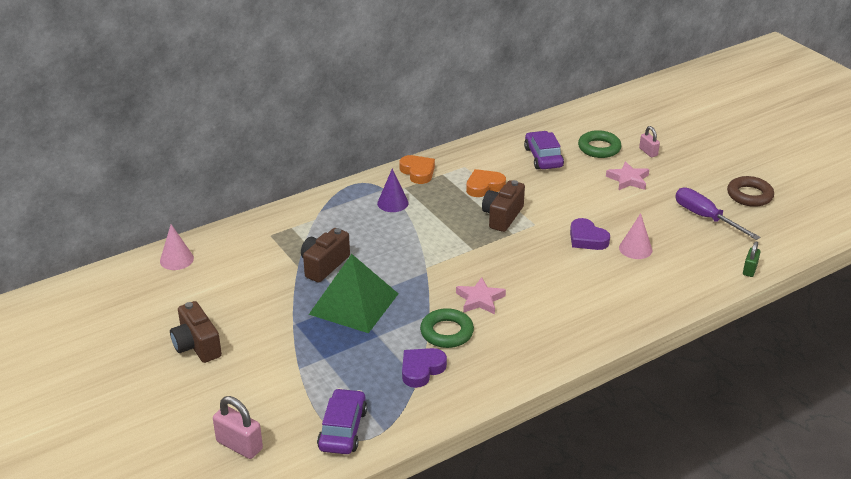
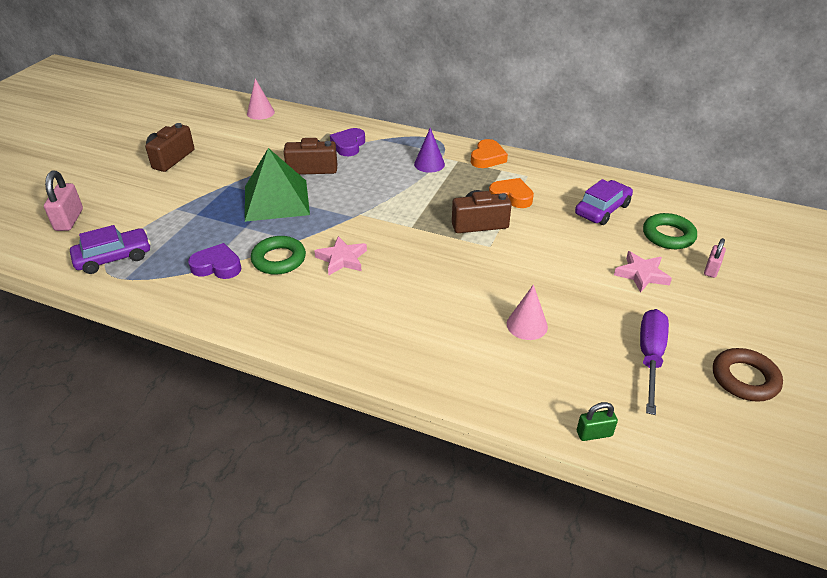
camera: 55 degrees right, 5 degrees up
purple heart [570,218,610,250] -> purple heart moved to [330,128,365,156]

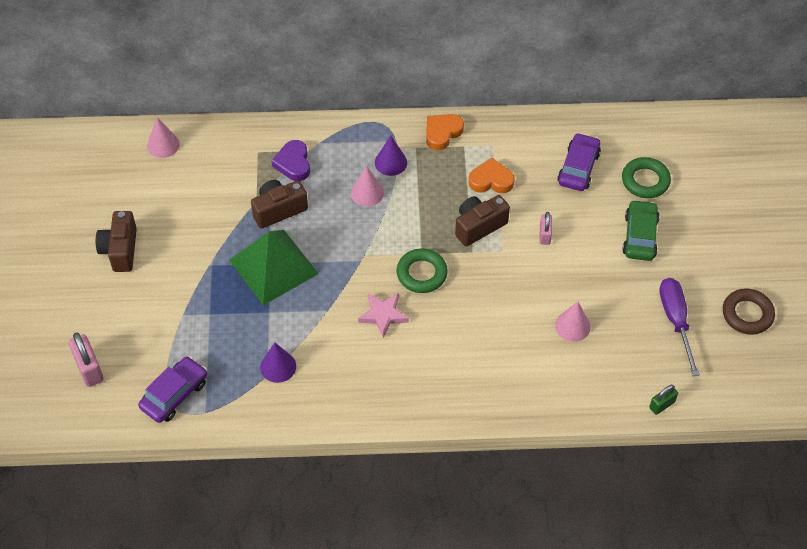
camera: 25 degrees left, 15 degrees up
purple heart [188,243,241,279] -> purple cone [260,343,296,383]
green ring [251,236,306,275] -> green ring moved to [397,249,448,293]
orange heart [471,139,508,168] -> orange heart turned 135 degrees counterclockwise [426,114,464,150]
pink star [614,251,672,293] -> green car [622,199,660,261]
pink padlock [704,238,726,278] -> pink padlock moved to [540,212,552,245]
none -> pink cone [351,166,384,206]

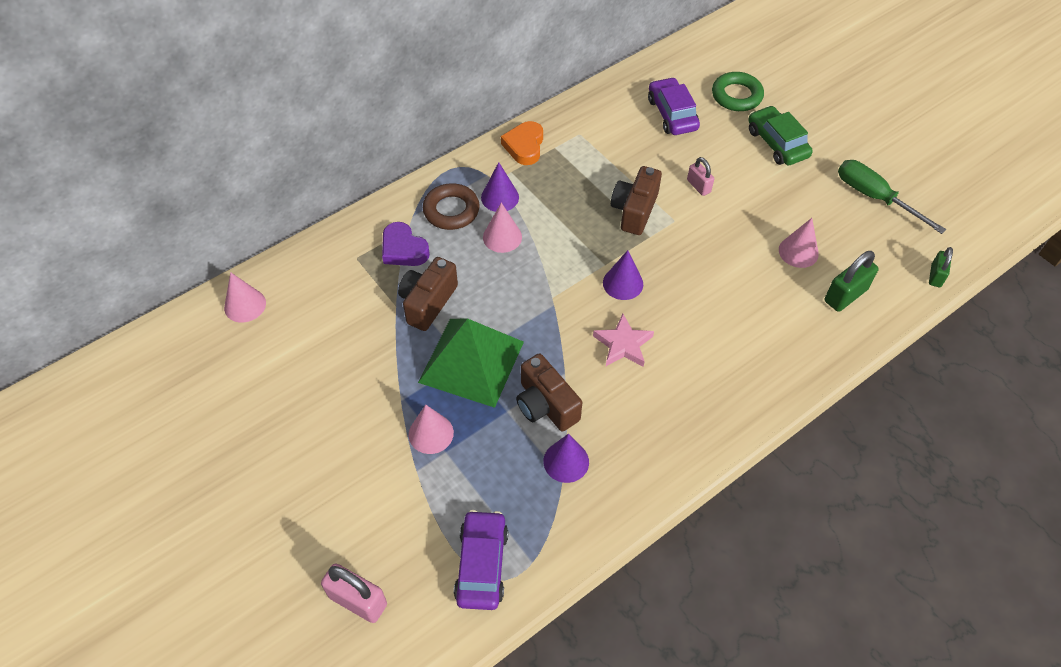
camera: 35 degrees left, 0 degrees up
brown camera [96,211,137,272] -> brown camera moved to [516,353,582,432]
green ring [397,249,448,293] -> purple cone [603,250,643,300]
orange heart [468,158,515,193] -> none
purple screwdriver [659,278,700,376] -> green screwdriver [838,160,946,234]
brown ring [723,288,775,335] -> brown ring moved to [423,183,480,230]
none -> pink cone [409,405,454,454]
none -> green padlock [825,251,879,312]

